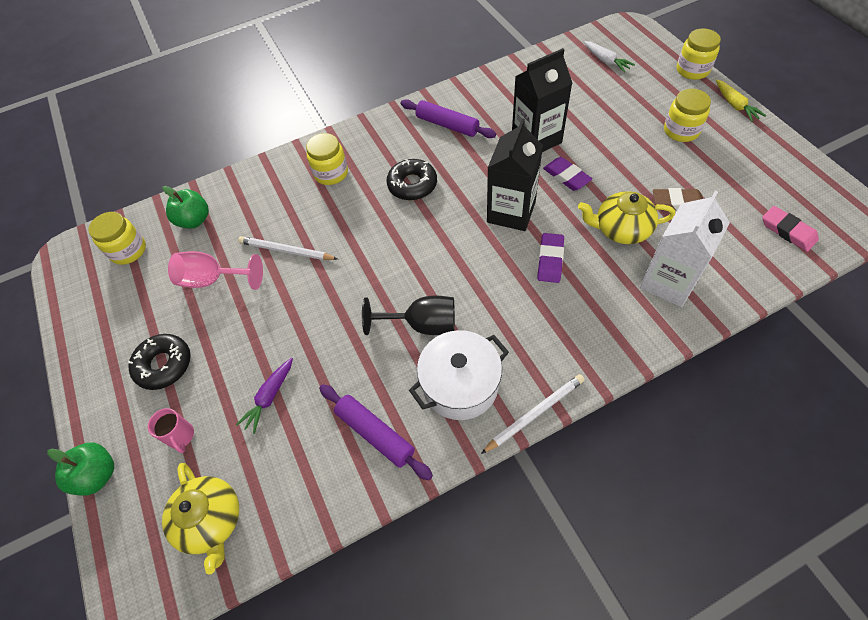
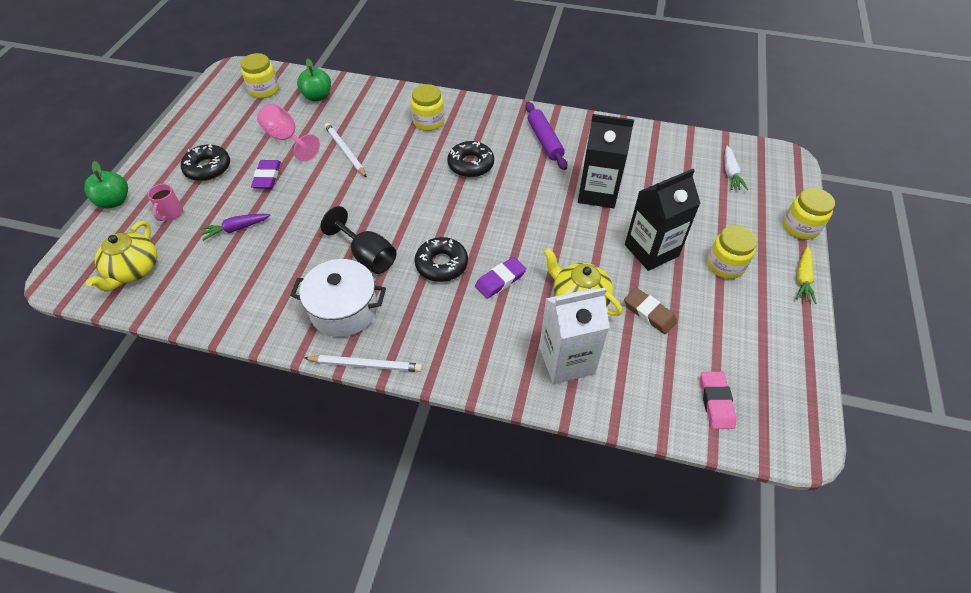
camera: 35 degrees right, 5 degrees down
purple rolling pin [319,384,433,480] -> none
black carton [487,118,543,231] -> black carton moved to [625,169,701,271]
purple eraser [543,157,592,191] -> purple eraser moved to [251,160,281,189]
none -> black donut [415,237,468,282]

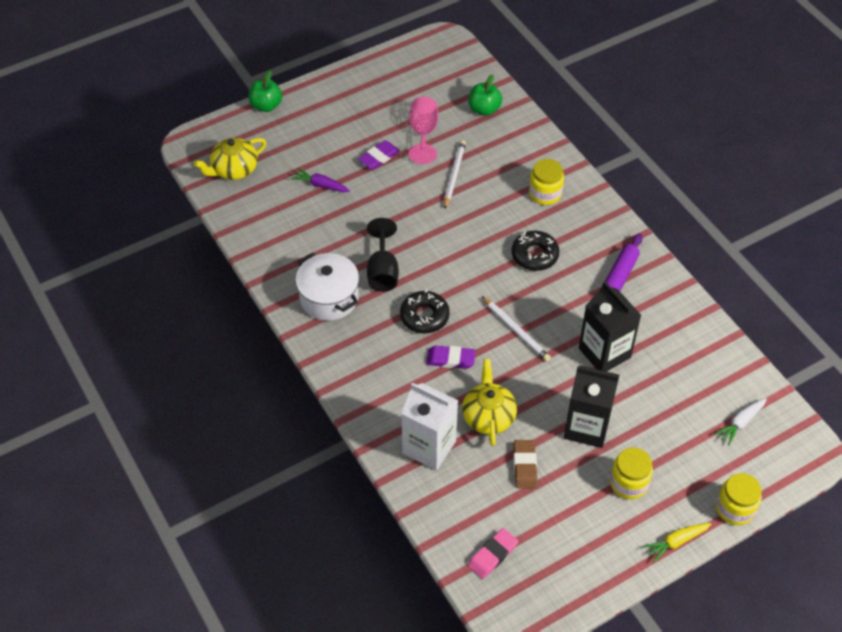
camera: 45 degrees right, 0 degrees up
pink mug [147,184,183,221] -> none
black donut [181,144,230,181] -> none
yellow jar [241,53,279,98] -> none
white pencil [304,355,422,372] -> white pencil moved to [482,296,551,362]

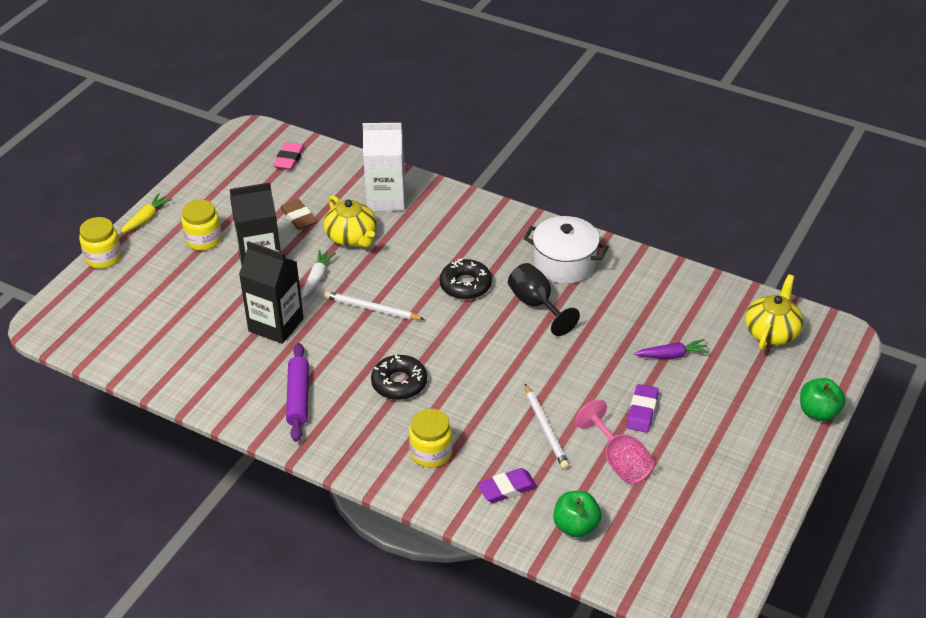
camera: 150 degrees right, 10 degrees down
purple eraser [426,346,476,369] -> purple eraser moved to [477,468,537,503]
white carrot [715,398,767,446] -> white carrot moved to [302,250,336,298]

